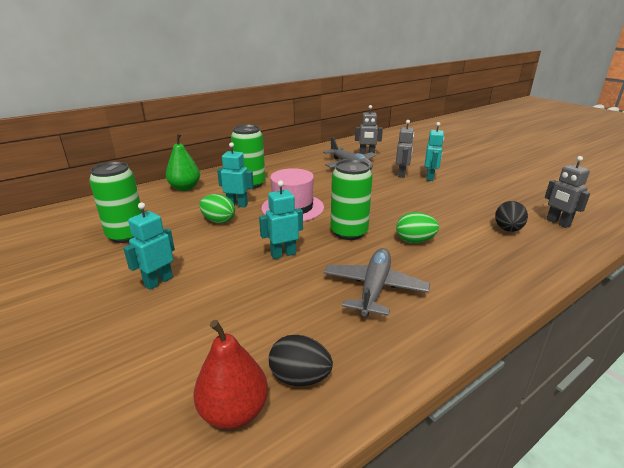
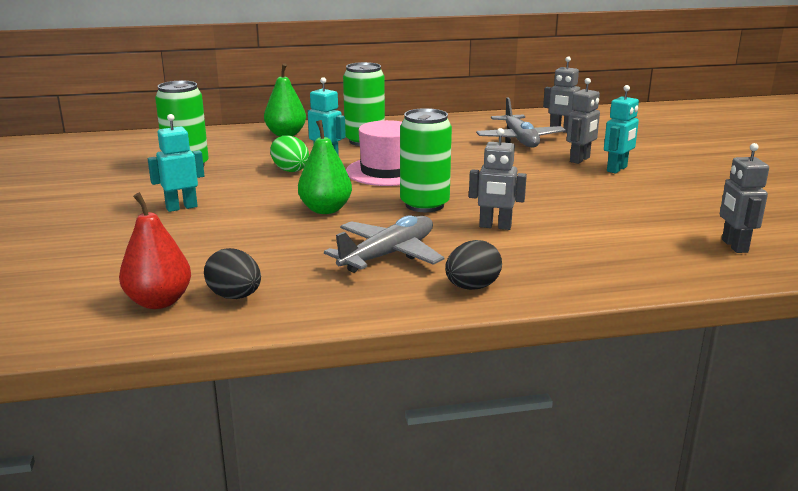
camera: 25 degrees right, 5 degrees down
turquoise robot [259,181,303,259] -> green pear [298,120,352,214]
green egg [396,212,439,243] -> grey robot [469,128,527,230]
black egg [495,201,528,232] -> black egg moved to [445,240,502,290]

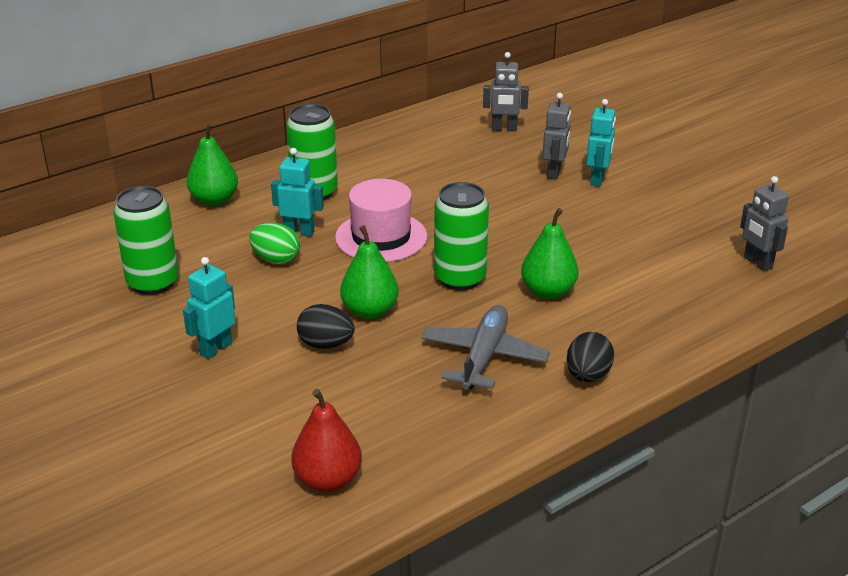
camera: 25 degrees left, 10 degrees up
black egg [204,248,261,299] -> black egg moved to [297,304,355,349]
grey robot [469,128,527,230] -> green pear [521,208,579,299]
grey plane [476,98,566,148] -> none

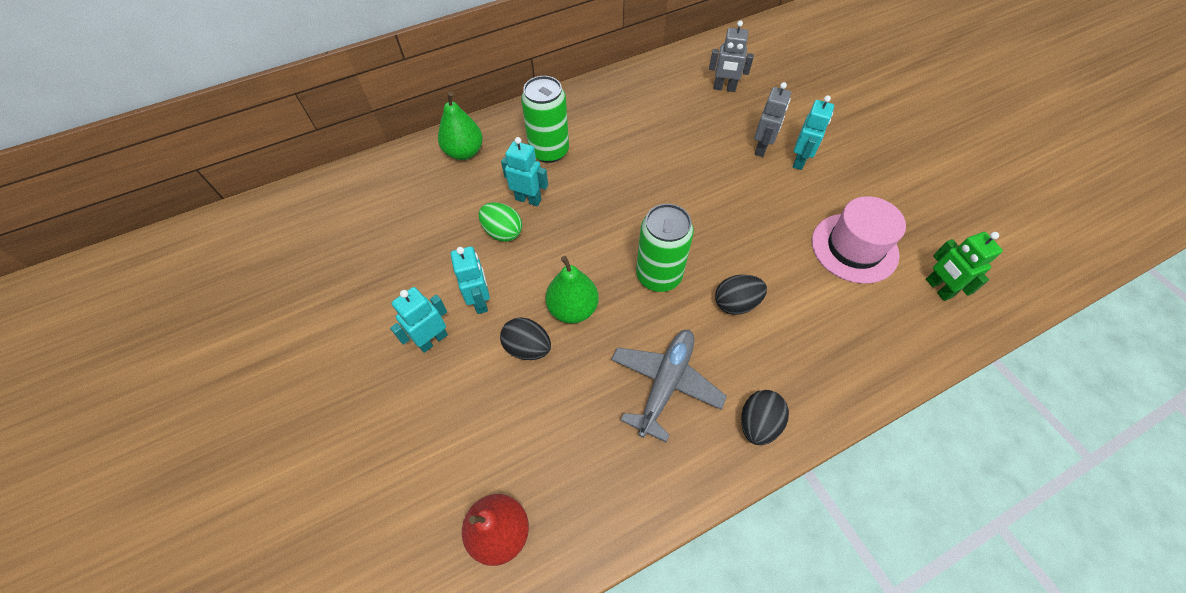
camera: 10 degrees right, 25 degrees up
green can [113,186,179,295] -> none
pink hat [335,179,427,262] -> pink hat moved to [812,196,906,284]
green pear [521,208,579,299] -> black egg [715,275,767,315]
grey robot [740,176,789,271] -> green robot [926,232,1003,301]
none -> turquoise robot [450,246,490,314]

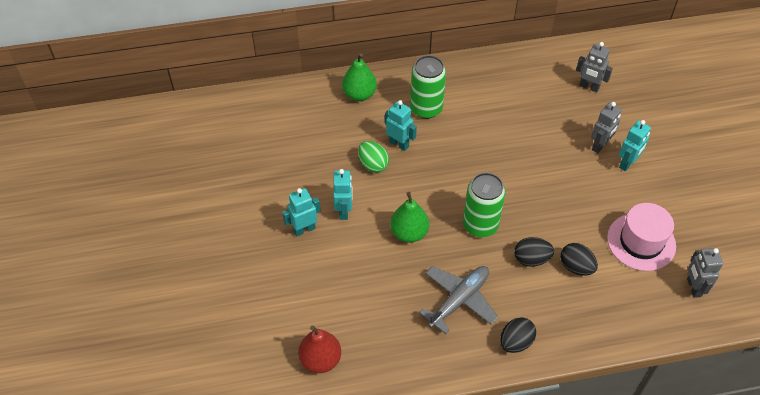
camera: 15 degrees right, 5 degrees down
black egg [500,318,551,360] -> black egg moved to [560,243,598,276]
green robot [926,232,1003,301] -> grey robot [687,248,723,298]

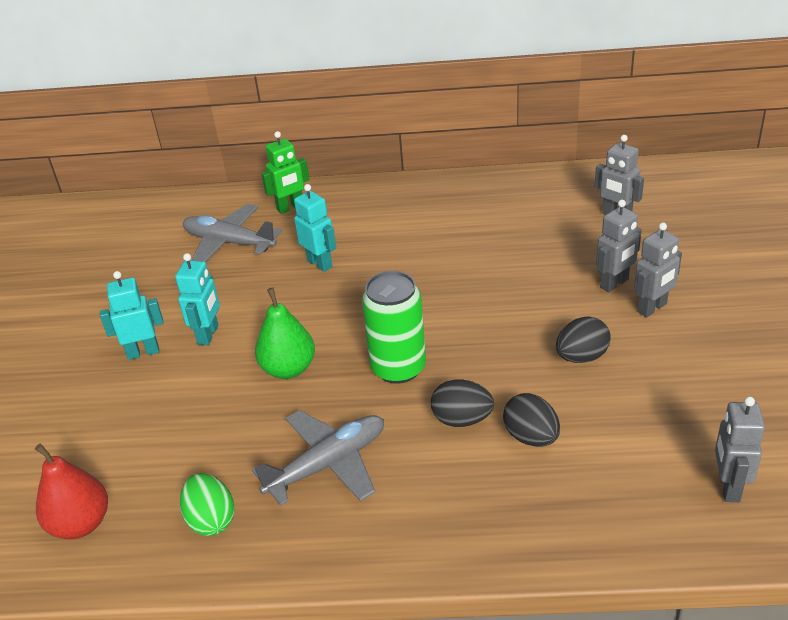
camera: 15 degrees right, 15 degrees down
green pear [342,53,377,101] -> green robot [261,131,310,214]
green egg [358,141,389,173] -> green egg moved to [180,473,235,536]
green can [410,55,446,119] -> none
black egg [500,317,536,353] -> black egg moved to [556,316,611,363]
pink hat [607,203,676,271] -> none
turquoise robot [619,120,651,171] -> grey robot [634,223,682,317]
none -> grey plane [183,204,283,263]

